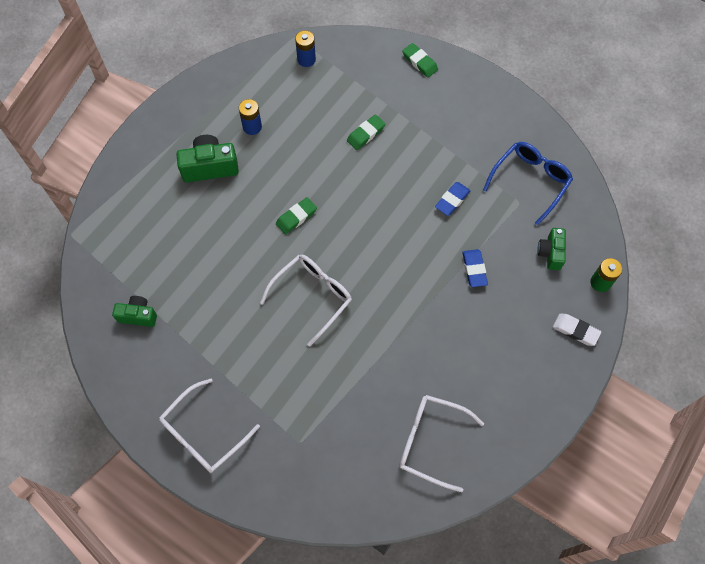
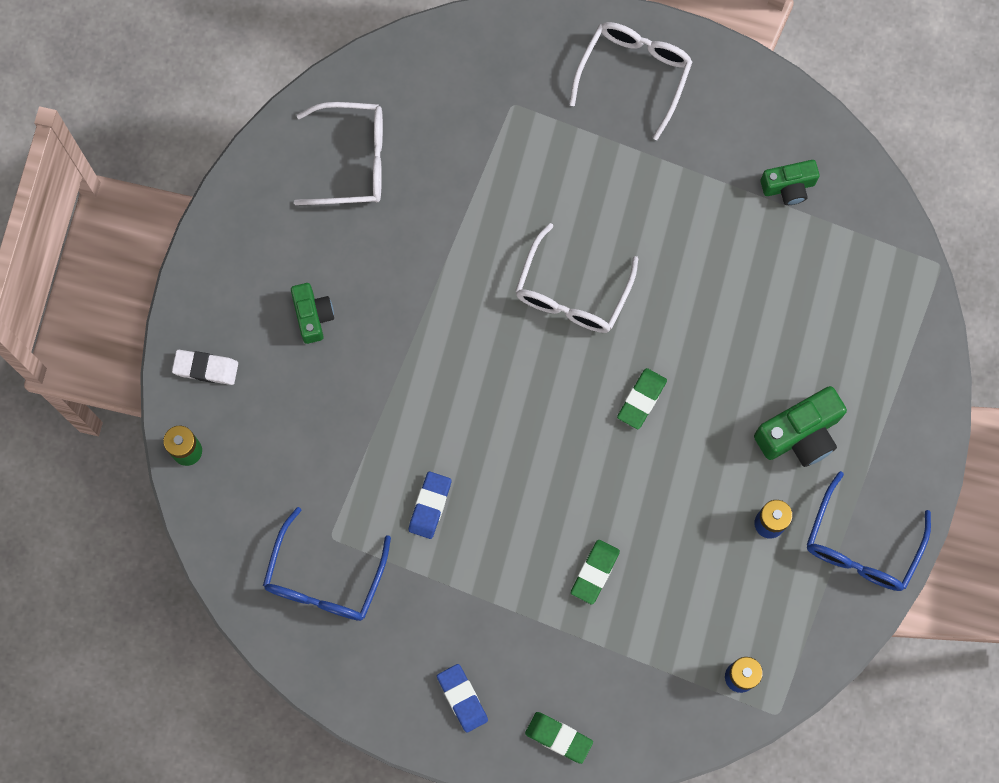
camera: 160 degrees right, 10 degrees up
blue eraser [462,249,488,287] -> blue eraser moved to [437,664,488,733]
green camera [537,228,566,270] -> green camera moved to [291,283,334,344]
none -> blue glasses [807,471,931,591]

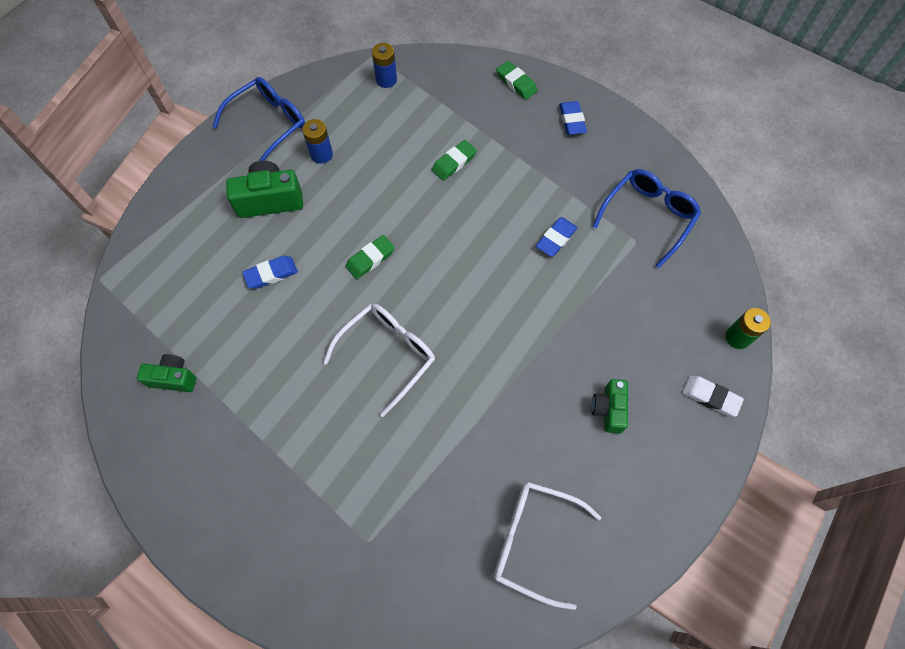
camera: 160 degrees left, 10 degrees down
white glasses [569,22,693,140] -> none
none -> blue eraser [242,256,298,289]

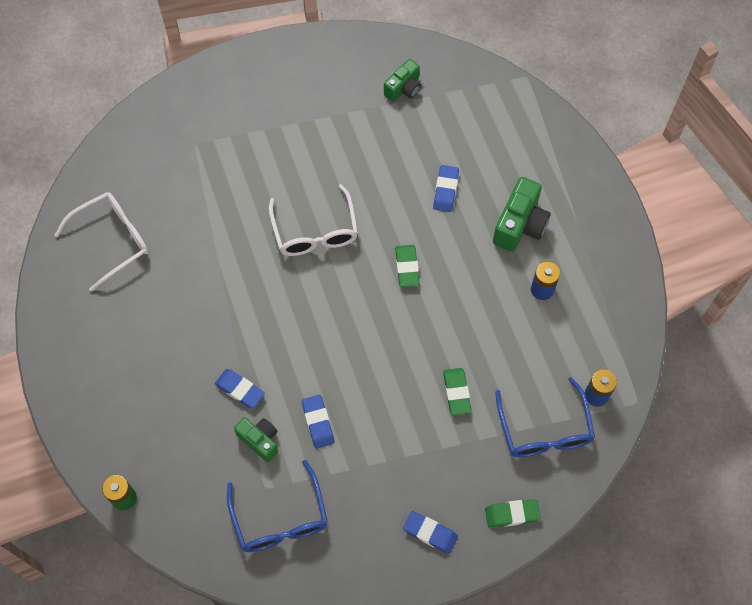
camera: 125 degrees right, 0 degrees up
blue glasses [212,77,305,161] -> blue glasses moved to [495,377,595,457]
green camera [591,379,628,434] -> green camera moved to [234,417,278,462]
white eraser [682,376,744,417] -> none
none -> blue eraser [215,369,265,408]

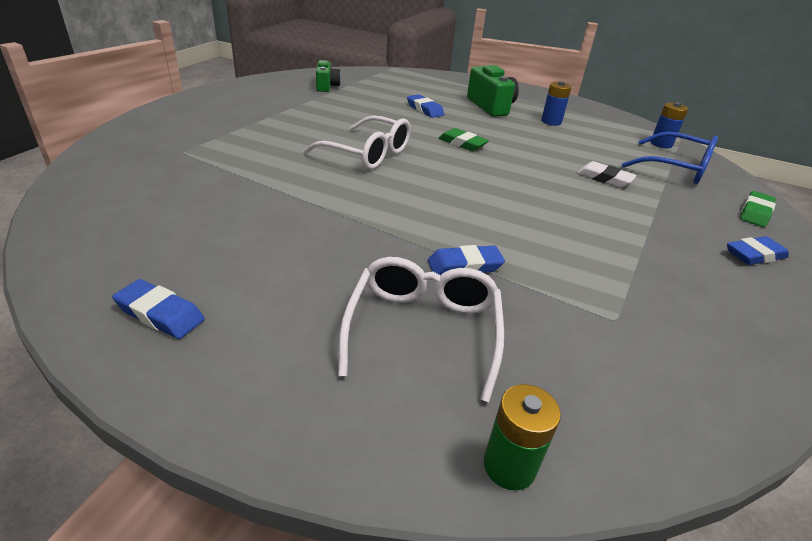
camera: 50 degrees left, 30 degrees down
white glasses [54,192,149,291] -> white glasses moved to [338,257,504,402]
blue glasses [227,460,328,552] -> none
green camera [234,417,278,462] -> none
blue eraser [302,395,334,449] -> blue eraser moved to [112,279,205,339]
green eraser [443,368,471,415] -> white eraser [577,161,637,188]

